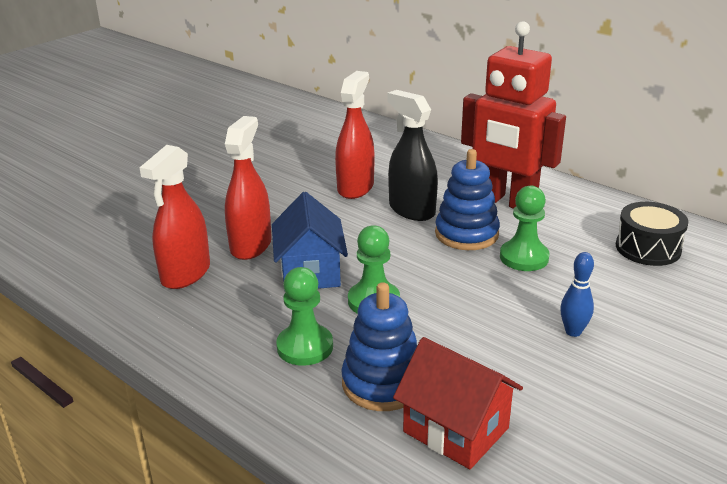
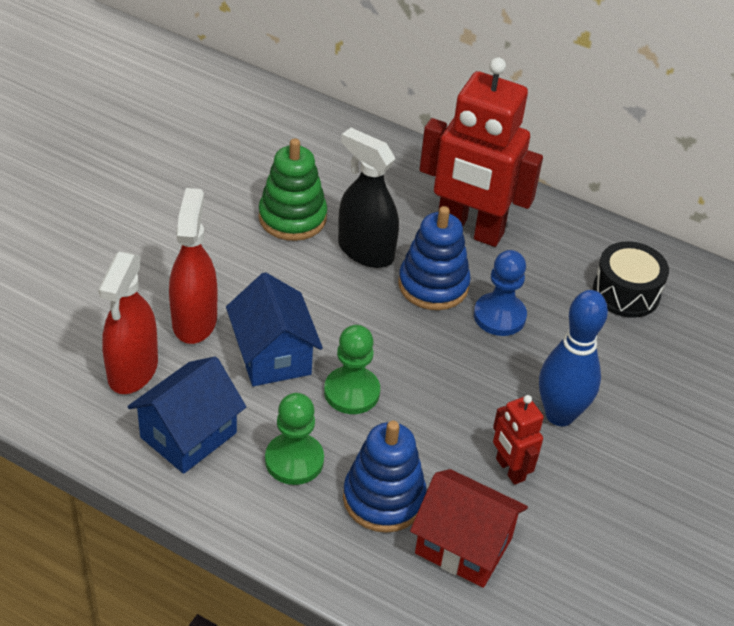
camera: 15 degrees left, 15 degrees up
red spray bottle [335,71,374,199] -> green stacking toy [259,138,327,241]
green pawn [500,186,550,271] -> blue pawn [474,250,527,336]
blue bowling pin [560,252,594,337] -> blue bowling pin [539,290,608,426], size x1.84
none -> blue house [127,356,246,474]
none -> red robot [493,395,544,485]

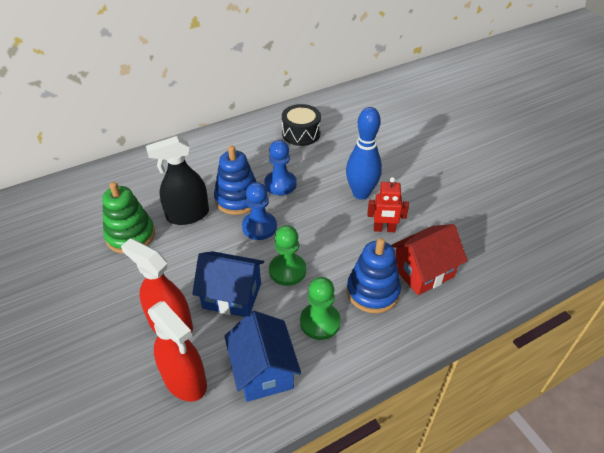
camera: 55 degrees left, 0 degrees up
red robot [419,57,543,247] -> none
none -> blue pawn [242,182,277,240]

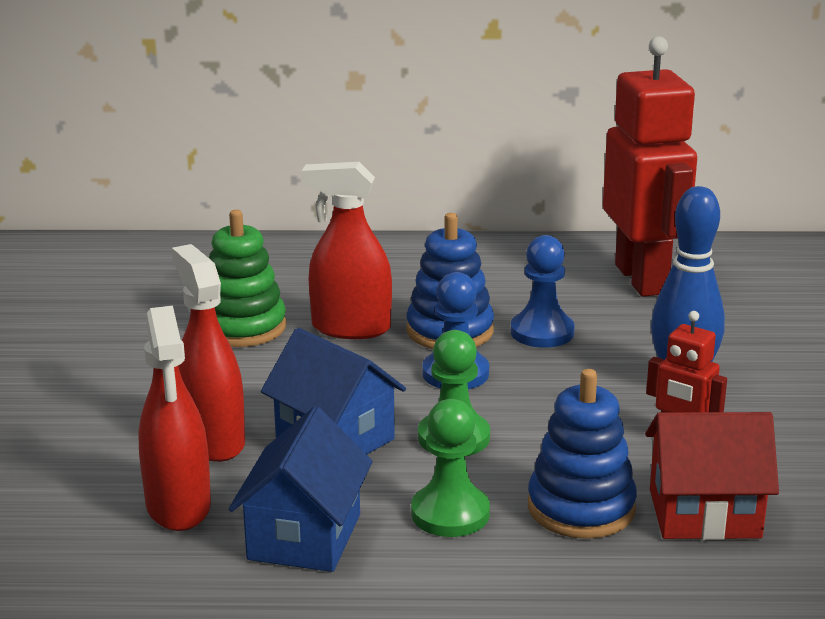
camera: 30 degrees right, 20 degrees down
black spray bottle [146,136,209,225] -> red spray bottle [302,162,392,339]
black drum [282,104,321,146] -> red robot [603,36,697,297]

